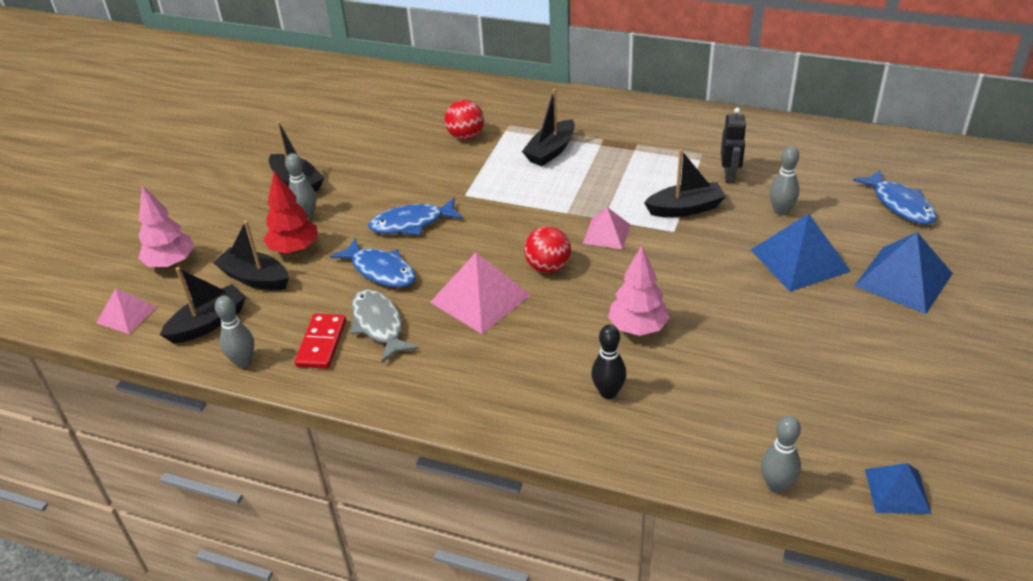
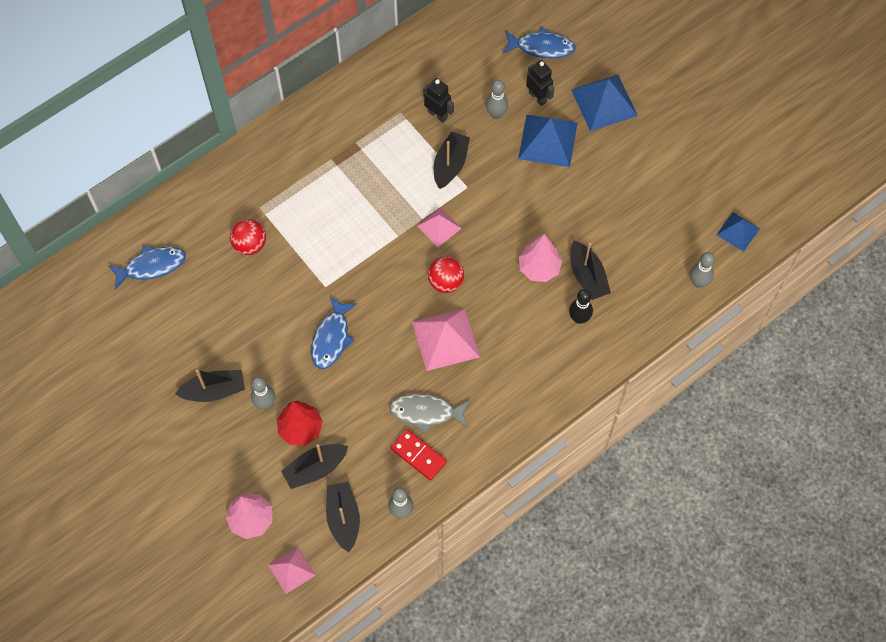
camera: 60 degrees left, 25 degrees up
blue fish [330,238,416,288] -> blue fish moved to [108,246,186,290]
black boat [522,89,575,166] -> black boat moved to [570,241,611,300]
none -> black robot [526,60,554,106]

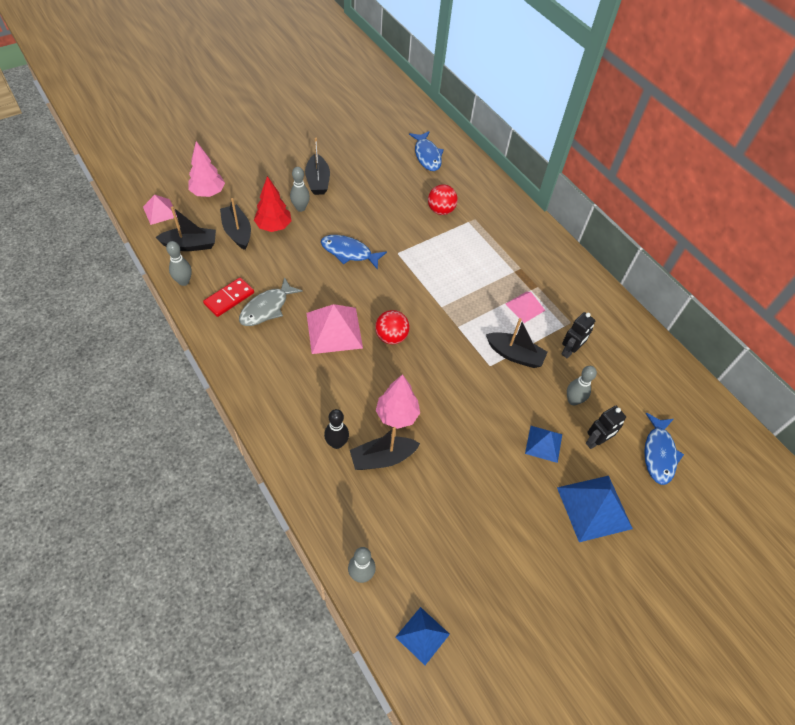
camera: 90 degrees right, 10 degrees down
grey fish [389,394,470,434] -> grey fish turned 150 degrees counterclockwise [239,277,303,326]
pink pyramid [417,208,462,247] -> pink pyramid moved to [506,292,546,323]
blue pyramid [518,115,577,167] -> blue pyramid [525,426,562,463], size x0.60

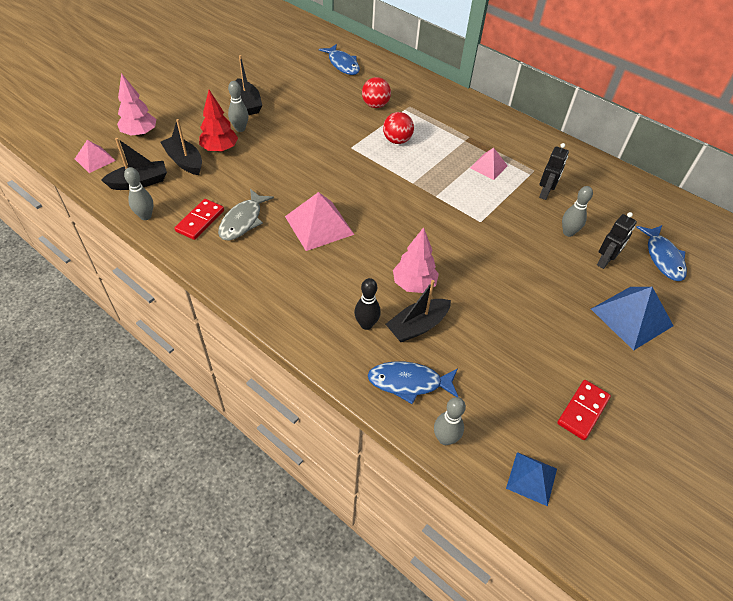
camera: 15 degrees left, 5 degrees down
blue fish [321,235,387,270] -> blue fish moved to [368,361,458,404]
red ball [375,310,410,344] -> red ball moved to [383,112,414,144]
black boat [486,318,548,368] -> none
blue pyramid [525,426,562,463] -> none
none -> red domino [557,380,611,440]

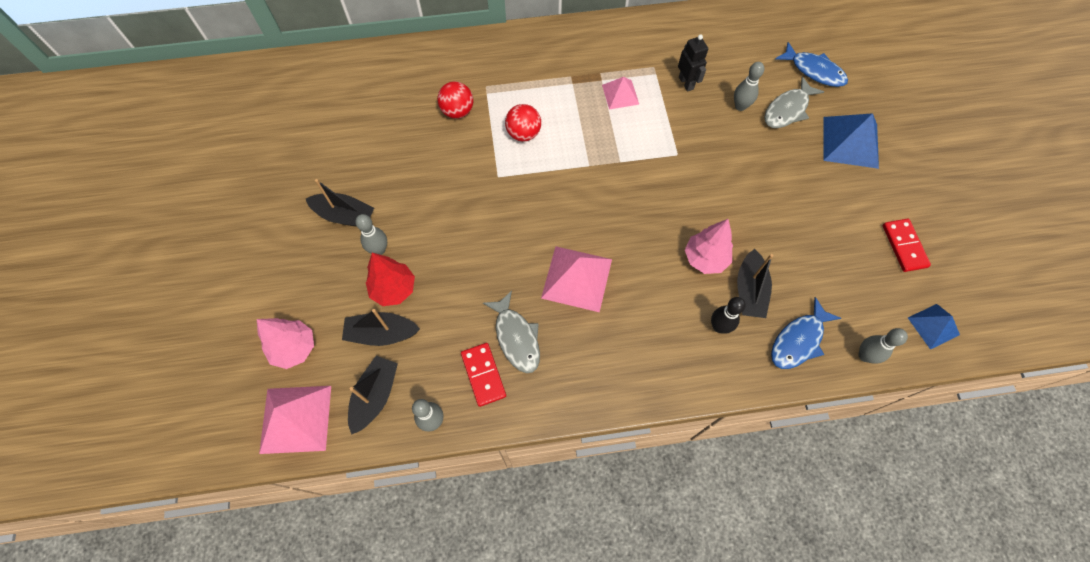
camera: 45 degrees left, 15 degrees up
pink pyramid [75,140,116,173] -> pink pyramid [259,386,331,454], size x1.67
blue fish [319,44,360,75] -> none
black robot [597,212,637,269] -> grey fish [764,76,824,128]

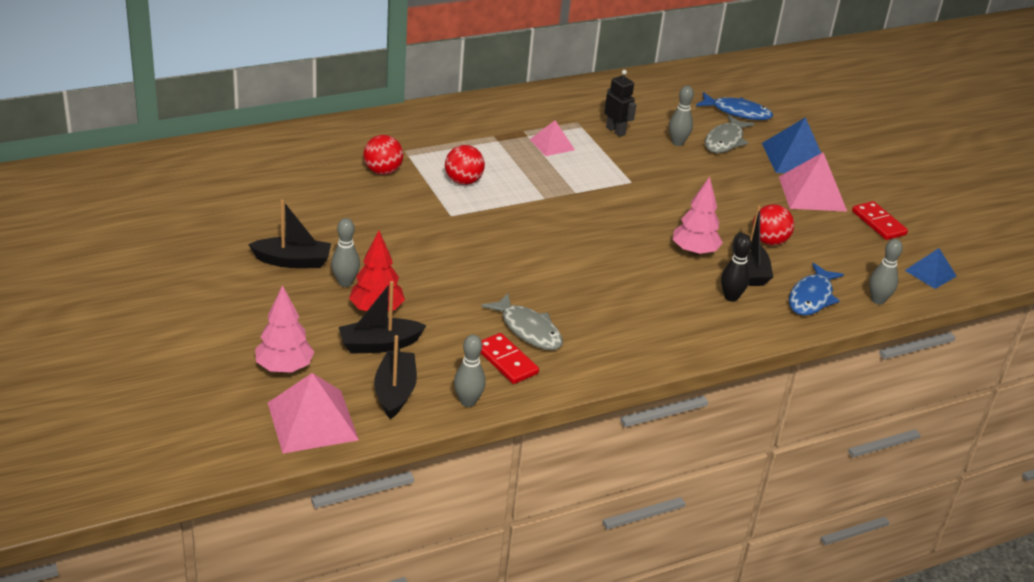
camera: 20 degrees left, 30 degrees down
pink pyramid [541,246,612,312] -> pink pyramid moved to [779,152,847,212]
none -> red ball [753,204,794,245]

